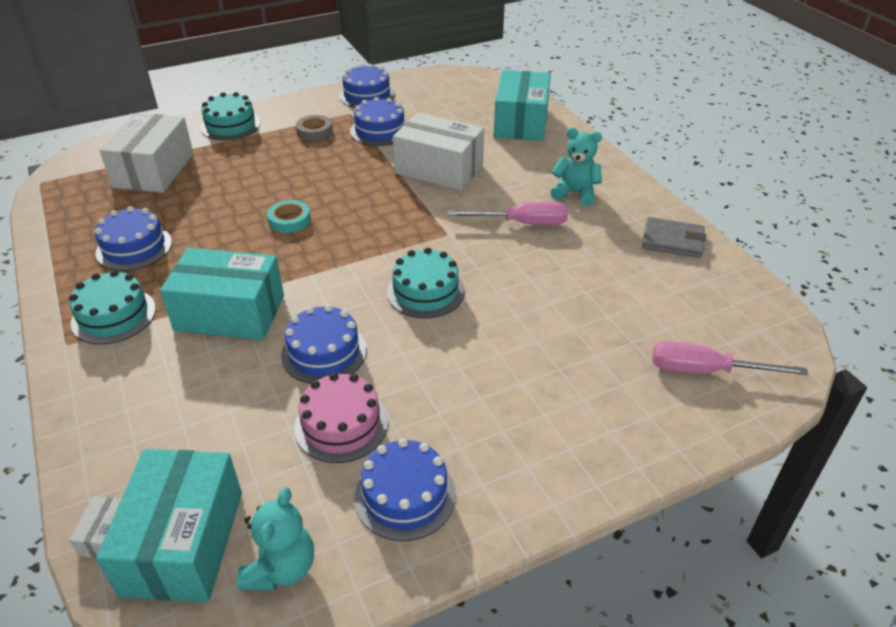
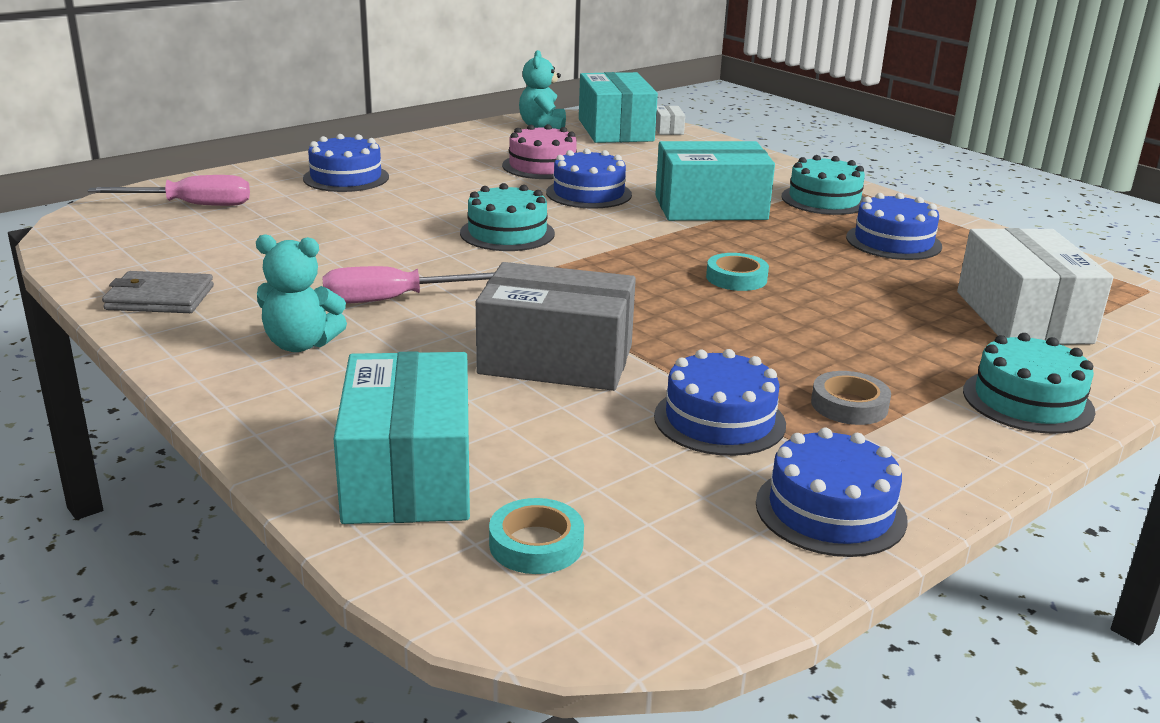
camera: 165 degrees right, 15 degrees down
blue cake [354,438,456,541] -> blue cake moved to [303,134,389,192]
white box [393,112,484,191] -> grey box [476,262,636,391]
none -> turquoise tape [489,498,584,574]

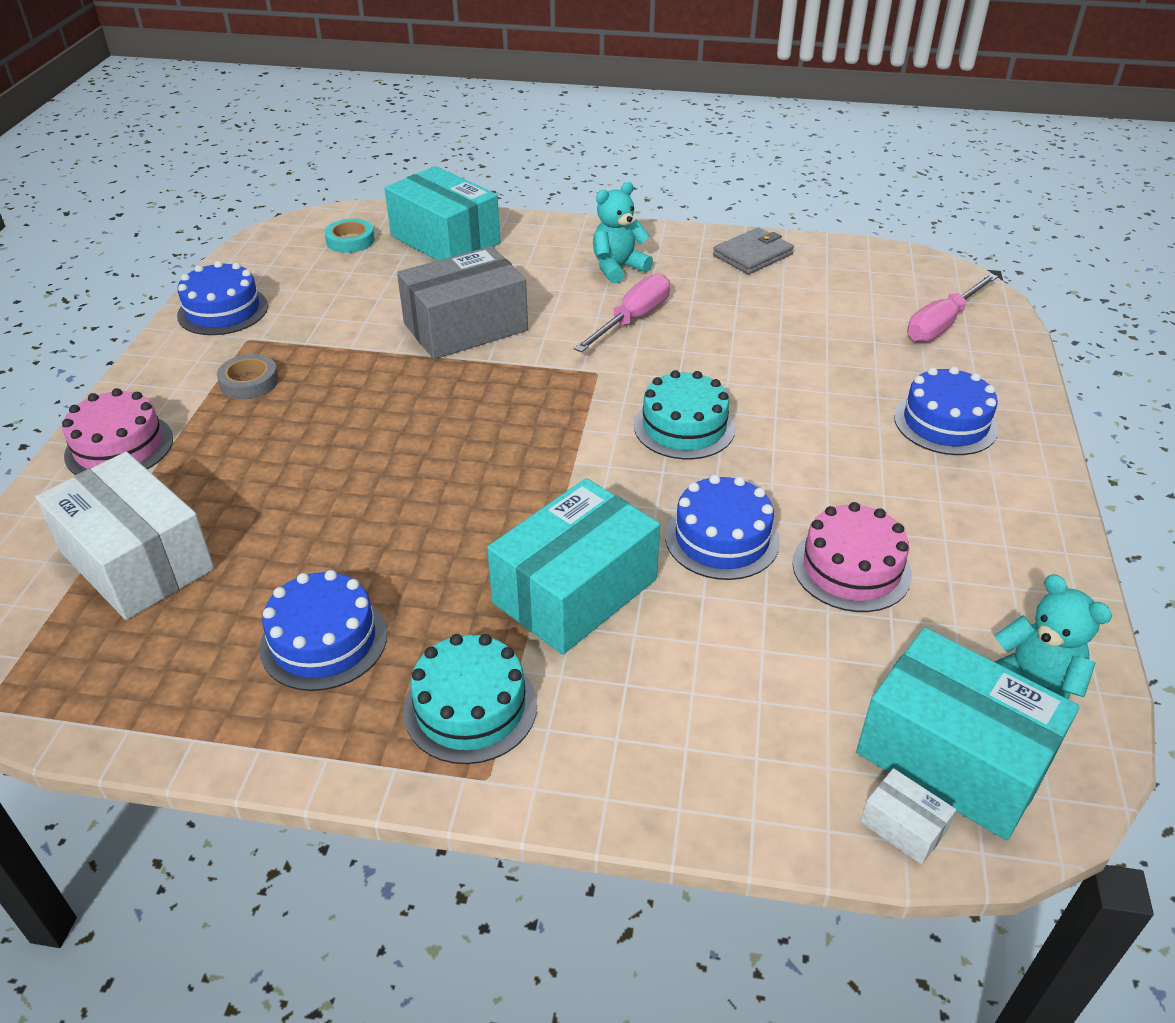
camera: 140 degrees right, 15 degrees up
blue cake [654,349,786,456] -> none
turquoise tape [706,253,769,291] -> none
turquoise cake [963,333,1096,434] -> pink cake [62,388,173,475]

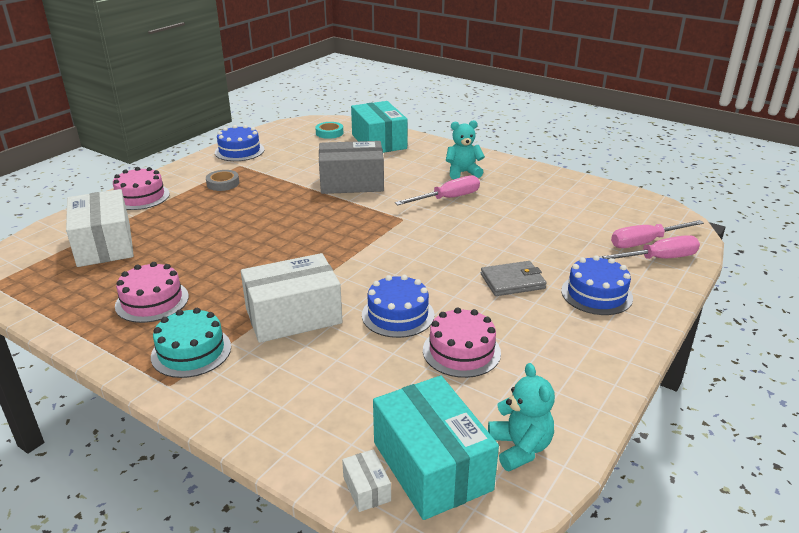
camera: 25 degrees right, 10 degrees down
blue cake [259,570,387,691] -> pink cake [115,262,189,323]
turquoise box [487,478,660,654] -> white box [241,253,342,343]
turquoise cake [634,370,735,459] -> none
grey wallet [713,227,794,275] -> grey wallet moved to [481,261,547,296]
none -> pink screwdriver [599,235,700,259]

